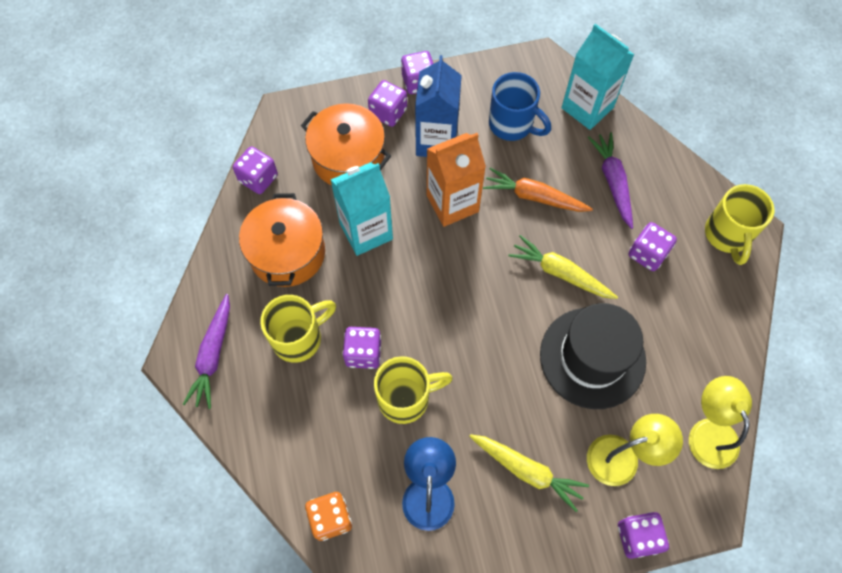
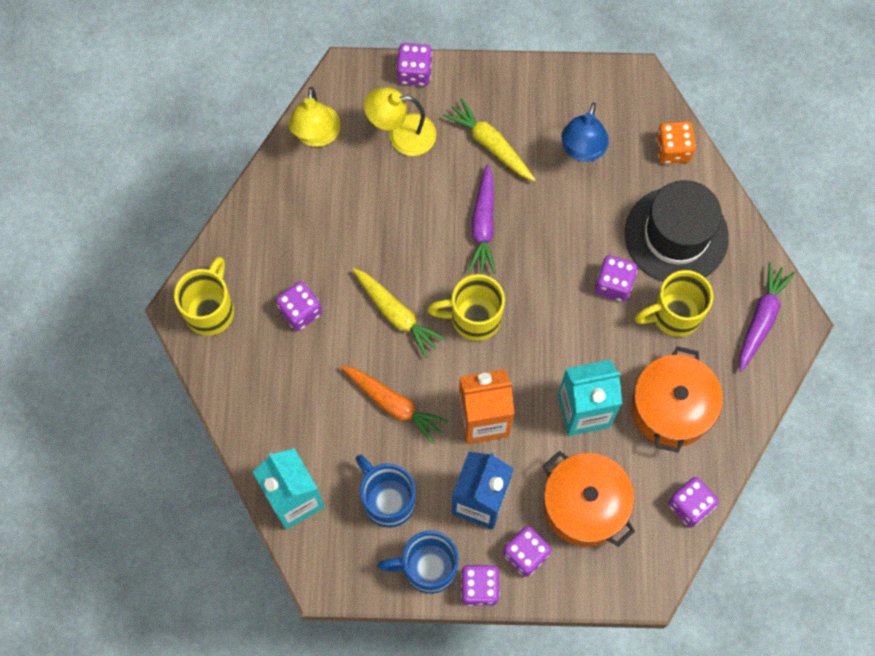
camera: 165 degrees left, 5 degrees up
yellow mug [374,356,453,424] -> yellow mug moved to [427,274,505,341]
black hat [540,303,646,409] -> black hat moved to [625,180,729,282]
purple carrot [588,132,633,229] -> purple carrot moved to [468,164,496,274]
none -> blue mug [378,531,459,594]

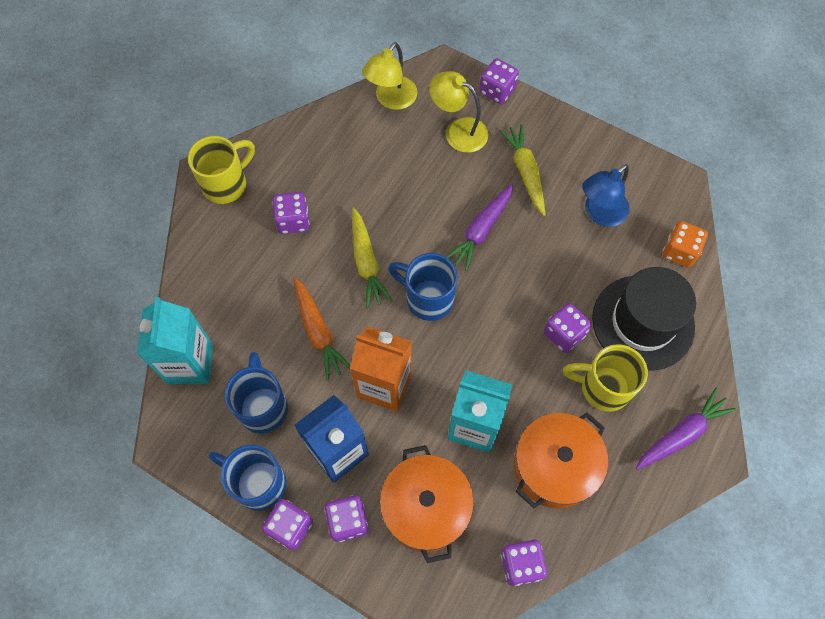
camera: 30 degrees right, 5 degrees down
yellow mug [427,274,505,341] -> blue mug [388,253,458,321]

